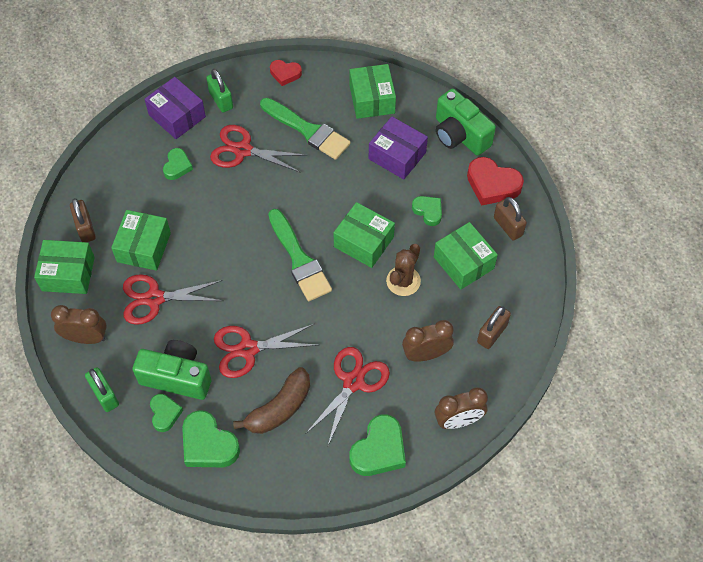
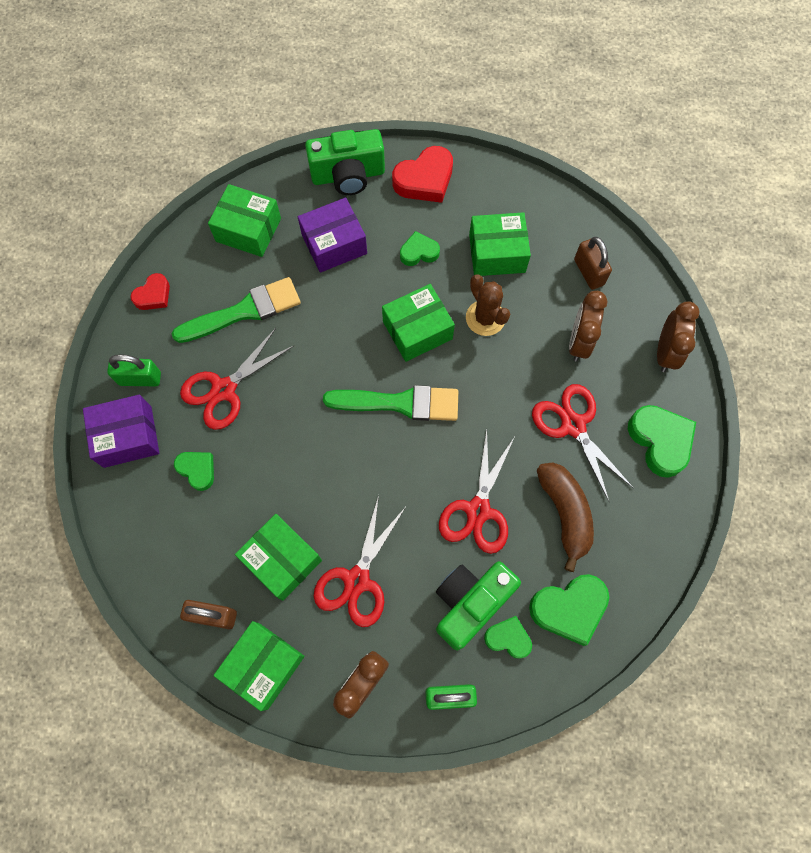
camera: 60 degrees left, 10 degrees up
brown padlock [494,197,527,241] -> none

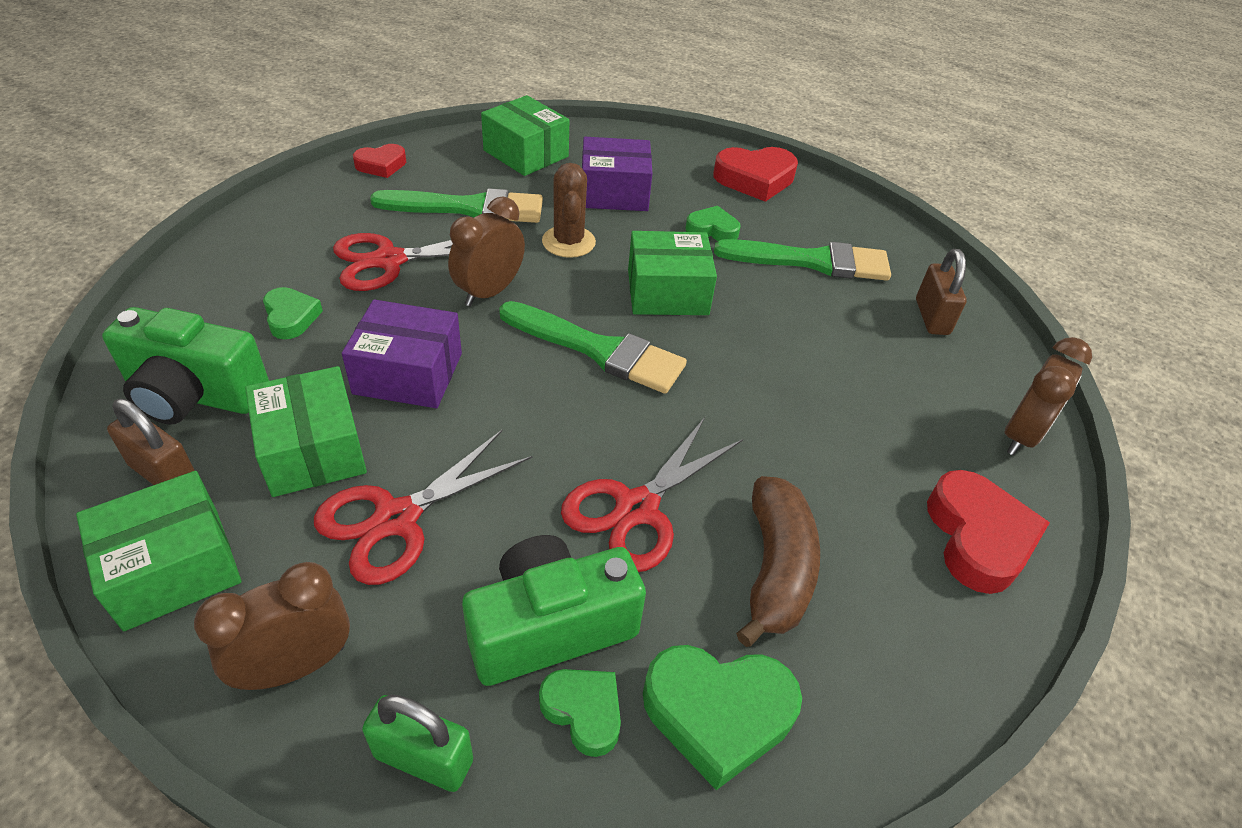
camera: 20 degrees right, 25 degrees down
purple box [83,395,159,468] -> purple box moved to [342,299,462,408]
green padlock [107,354,161,386] -> none
green camera [305,129,385,195] -> green camera moved to [102,307,269,424]
brown cactus [466,274,510,336] -> brown cactus moved to [542,163,596,258]
green box [469,212,531,276] -> green brush [714,239,891,281]
red scissors [532,384,634,503] -> none
brown clock [569,291,607,361] -> brown clock moved to [448,196,525,306]
green heart [628,405,696,478] -> red heart [927,470,1050,594]

